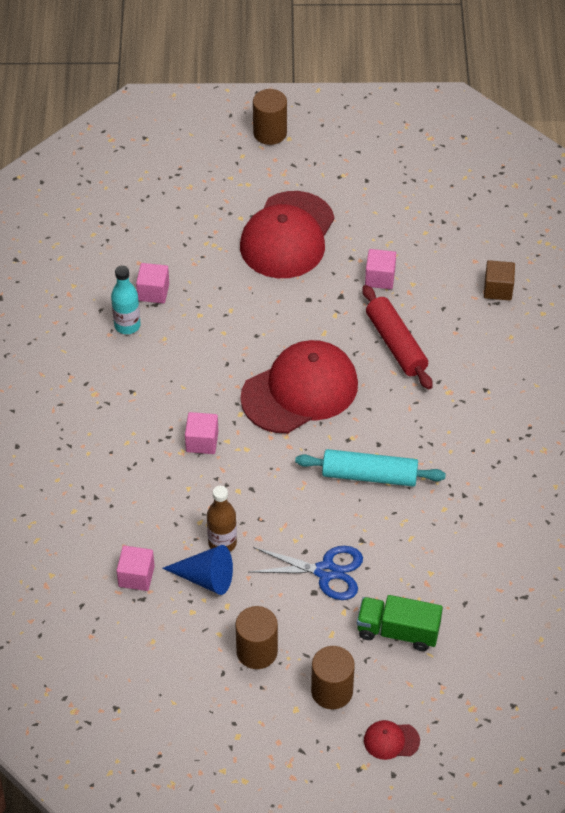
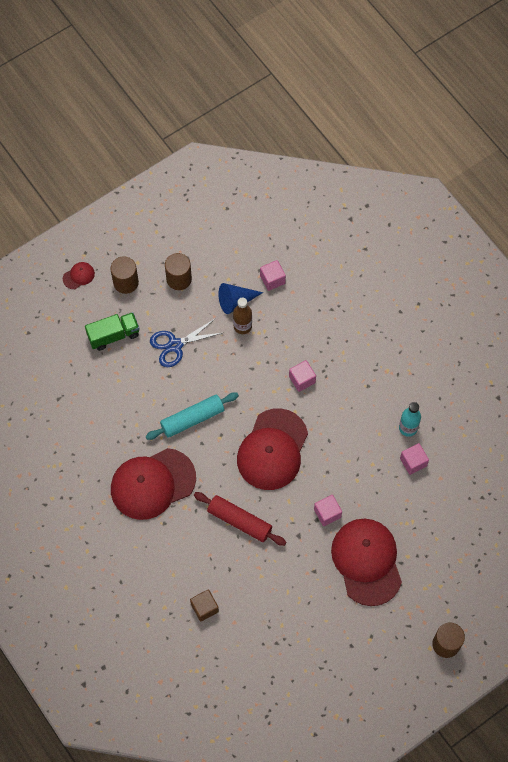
camera: 145 degrees right, 15 degrees up
pink cube [365,249,396,289] -> pink cube moved to [314,495,342,526]
none -> red cap [111,448,196,520]

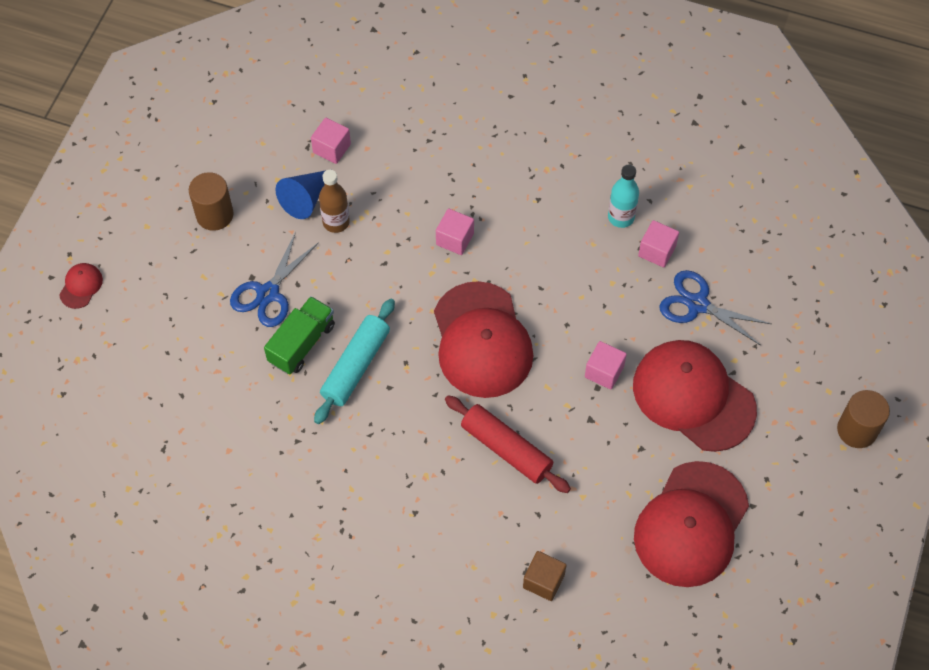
camera: 35 degrees left, 5 degrees down
green truck [85,312,140,351] -> green truck moved to [264,296,335,374]
brown cylinder [110,256,139,294] -> none
red cap [111,448,196,520] -> red cap moved to [634,461,749,587]
red rolling pin [194,492,286,546] -> red rolling pin turned 45 degrees clockwise [445,395,571,493]
none -> blue scissors [659,270,771,346]

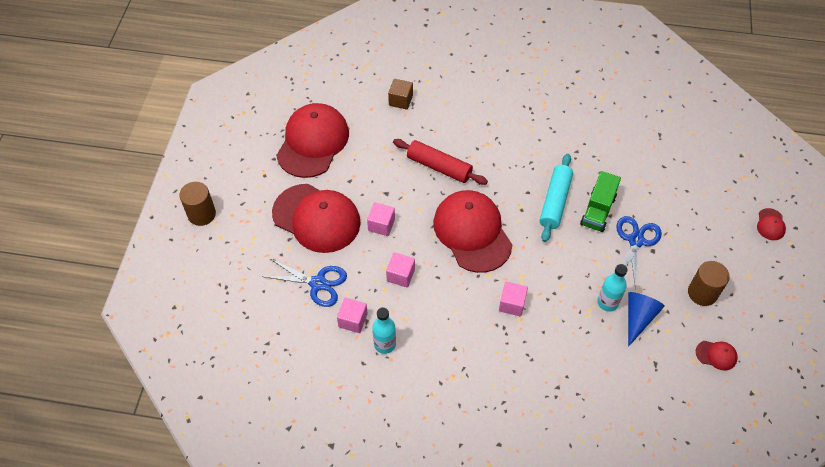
camera: 170 degrees right, 5 degrees down
pink cube [311,118,351,164] -> pink cube moved to [386,252,415,287]
brown bottle [319,170,350,233] -> turquoise bottle [597,264,628,312]
none -> red cap [696,341,738,371]

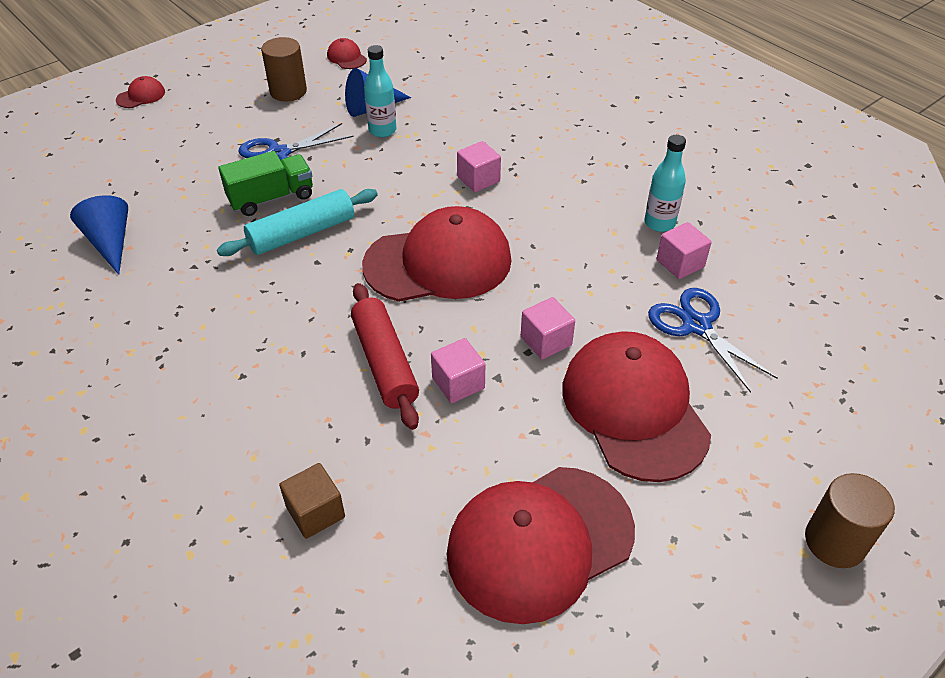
camera: 140 degrees left, 10 degrees down
pink cube [386,252,415,287] -> pink cube moved to [431,338,485,403]
red cap [433,190,512,273] -> red cap turned 120 degrees counterclockwise [362,206,511,302]
none -> blue cone [70,195,128,275]

